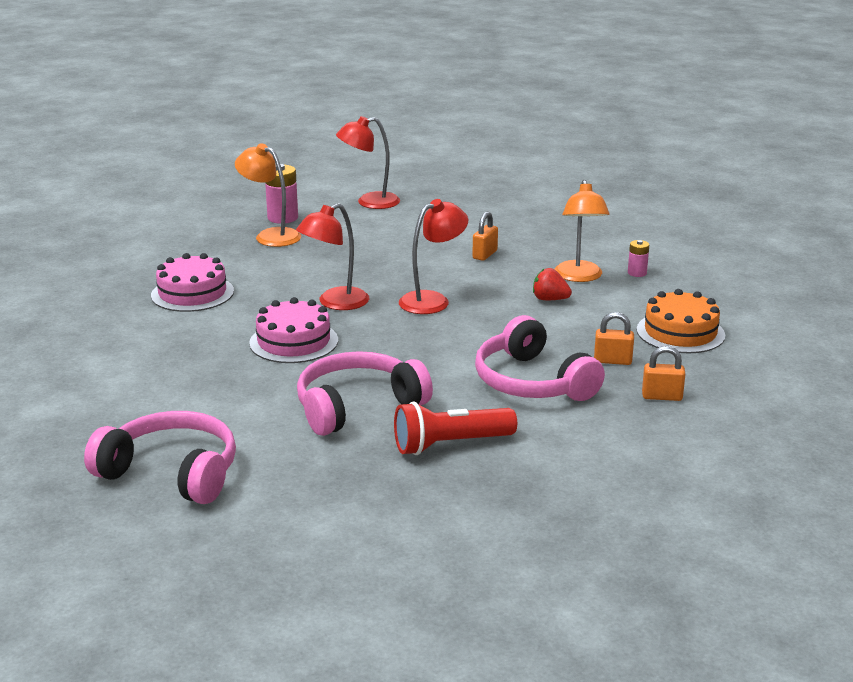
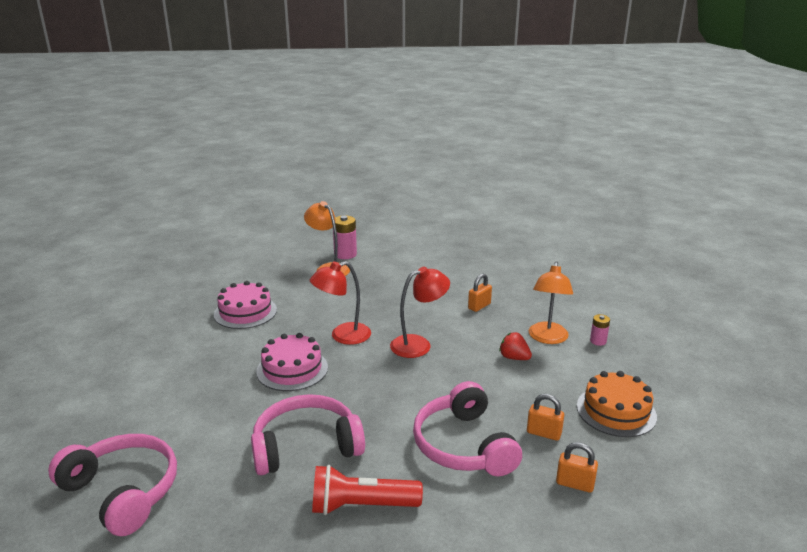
camera: 15 degrees right, 0 degrees up
red lamp [336,116,400,209] -> none

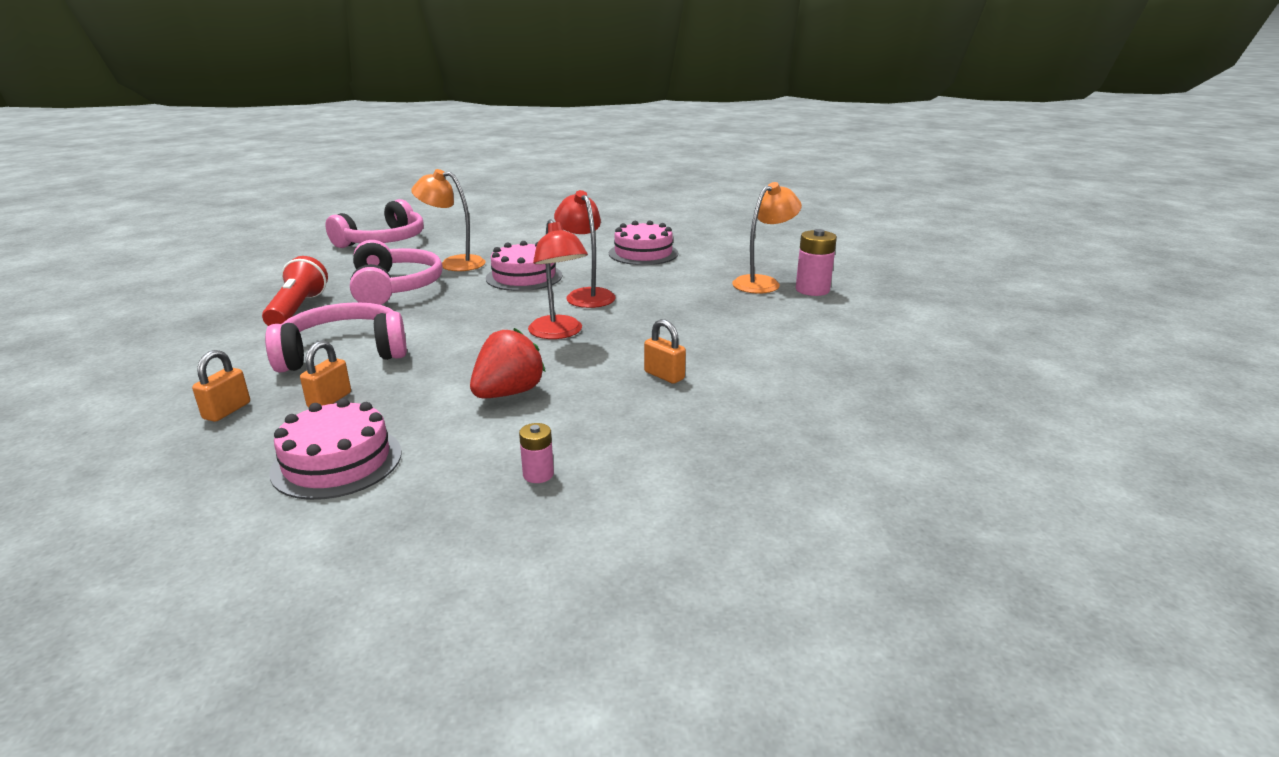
camera: 90 degrees right, 0 degrees up
red strawberry [499,332,532,360] -> red strawberry [470,328,546,398], size x1.56
orange lamp [529,261,573,344] -> orange lamp moved to [411,169,485,271]
orange cake [577,371,657,437] -> pink cake [269,398,402,500]

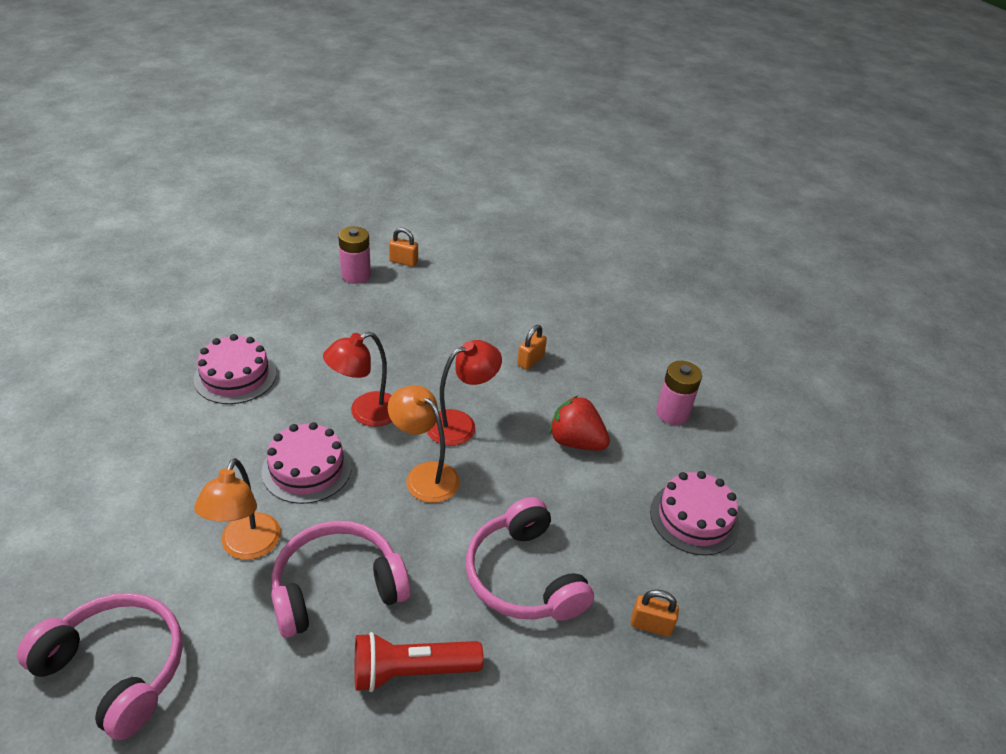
camera: 100 degrees left, 15 degrees up
orange padlock [300,340,351,407] -> orange padlock moved to [389,228,418,267]
pink battery [519,423,554,483] -> pink battery [656,361,702,425], size x1.76
orange lamp [732,182,802,294] -> orange lamp moved to [388,385,460,503]

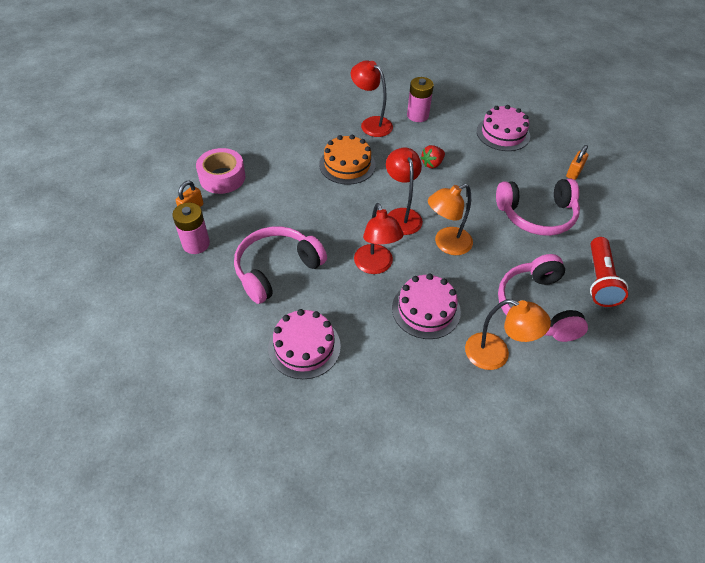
camera: 70 degrees left, 10 degrees up
pink headphones [17,593,183,740] -> pink headphones moved to [234,226,327,304]
orange padlock [517,325,547,370] -> orange cake [319,135,376,185]
red strawberry [549,396,610,450] -> red strawberry [421,145,445,168], size x0.64
none -> pink tape [196,148,245,194]
none -> red lamp [351,61,393,137]

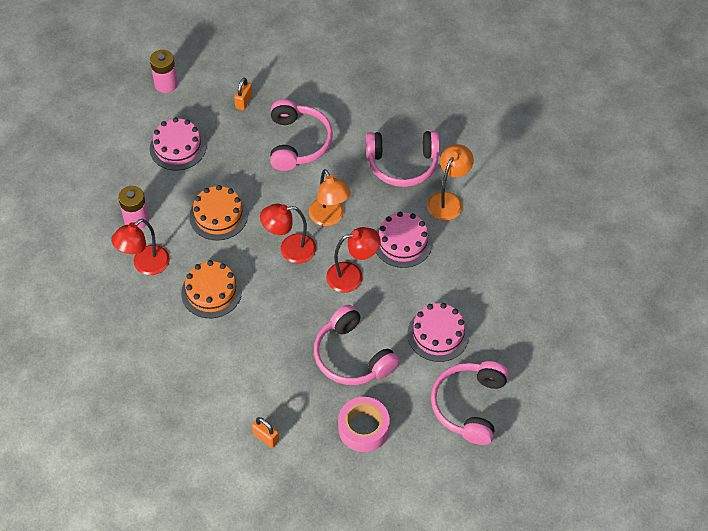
camera: 85 degrees left, 5 degrees up
pink battery [172,203,210,254] -> pink battery moved to [150,50,178,93]
pink tape [196,148,245,194] -> pink tape moved to [338,397,390,452]
red strawberry [421,145,445,168] -> orange cake [189,185,248,241]
orange padlock [566,145,589,180] -> orange padlock turned 75 degrees clockwise [234,78,253,110]
red flashlight [590,237,628,307] -> none
none -> pink headphones [431,361,509,445]

